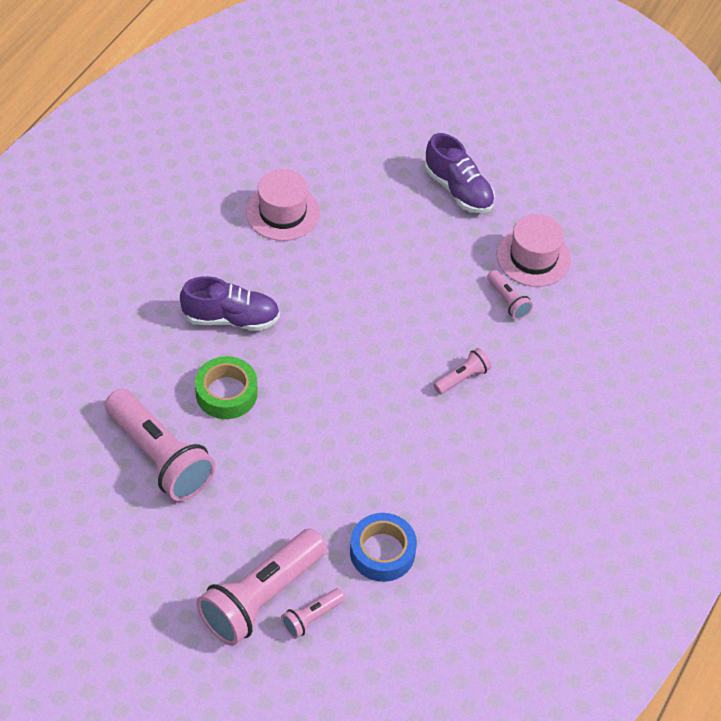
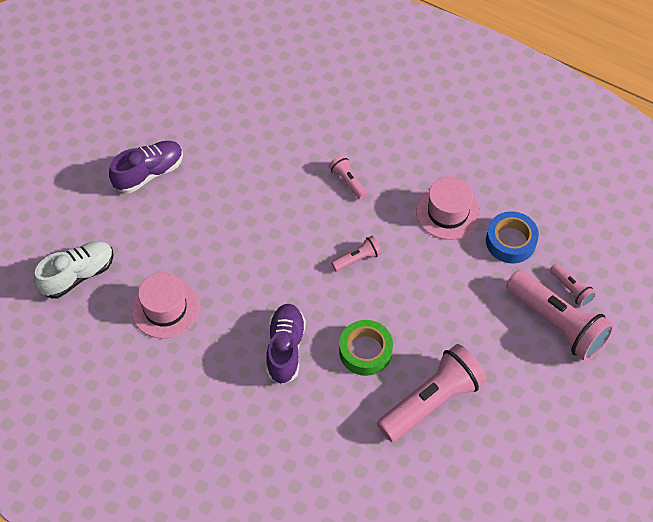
camera: 85 degrees left, 5 degrees up
pink flashlight [487,270,533,320] -> pink flashlight moved to [331,236,382,271]
pink hat [497,214,571,287] -> pink hat moved to [416,176,480,240]
none -> white shoe [34,241,114,299]

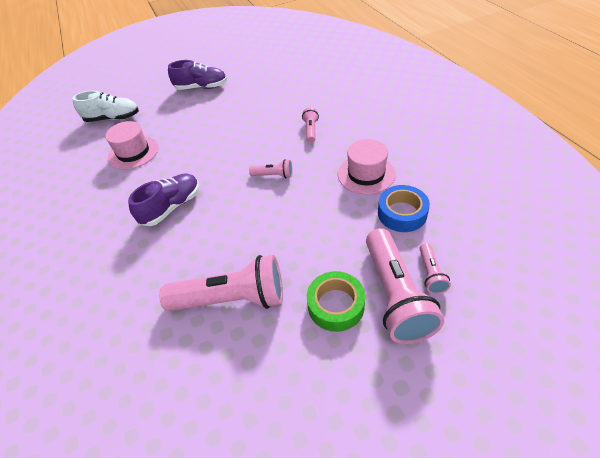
camera: 40 degrees right, 10 degrees down
green tape [339,320,393,376] -> green tape moved to [307,271,365,332]

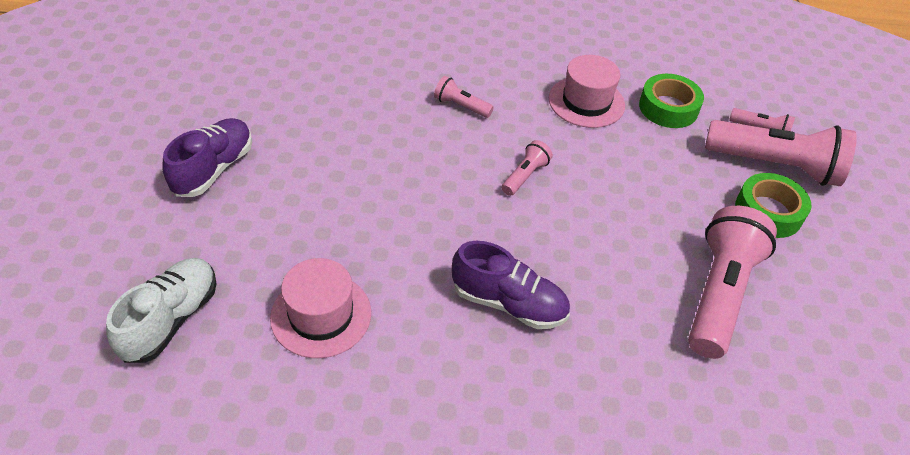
camera: 70 degrees left, 0 degrees up
purple shoe [128,173,199,226] -> purple shoe turned 135 degrees clockwise [452,241,570,329]
blue tape [378,185,430,232] -> green tape [639,74,704,128]

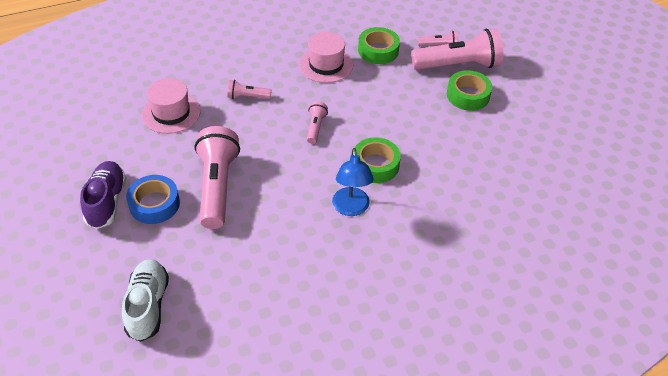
camera: 25 degrees left, 0 degrees up
pink hat [270,258,371,358] -> pink hat moved to [142,78,201,134]
purple shoe [452,241,570,329] -> blue lamp [332,148,374,216]
pink flashlight [688,206,777,359] -> pink flashlight moved to [195,126,240,229]
none -> blue tape [126,175,180,224]
none -> green tape [355,137,401,183]

